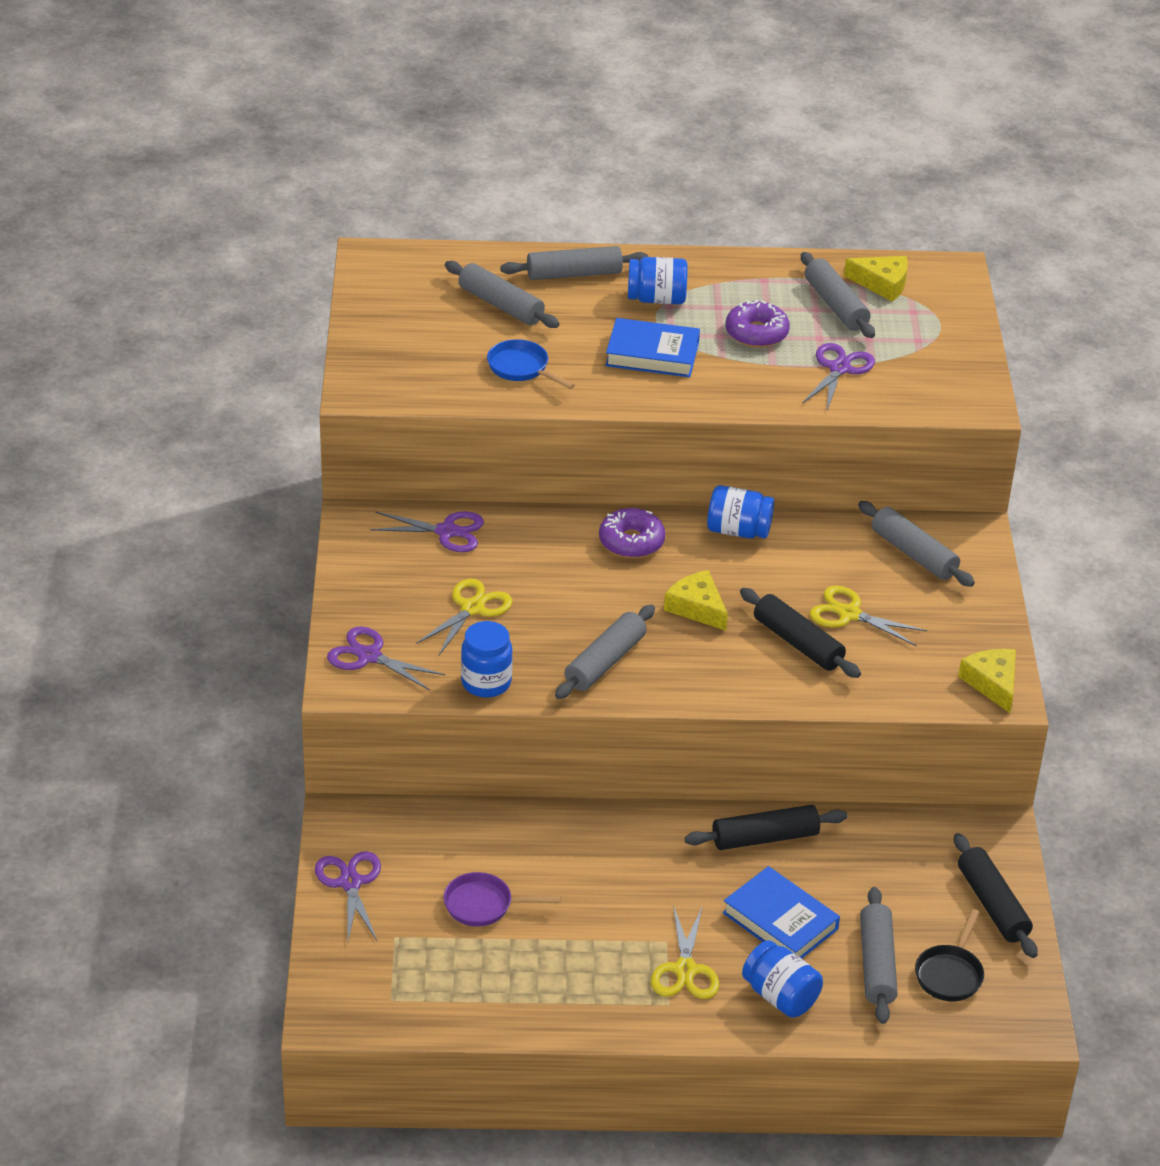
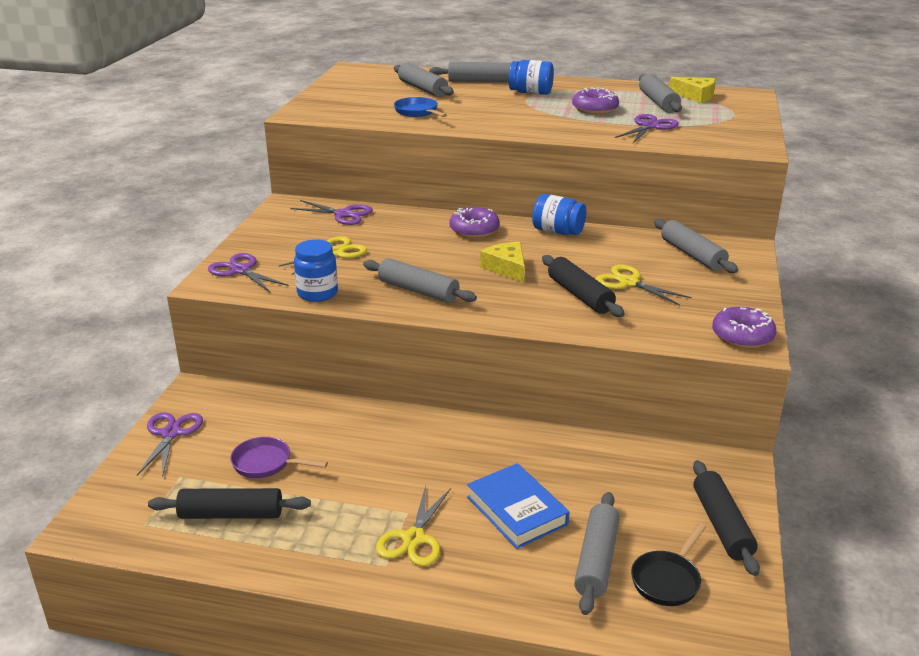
camera: 15 degrees right, 10 degrees down
grey rolling pin [555,605,655,699] -> grey rolling pin turned 75 degrees clockwise [363,258,477,303]
blue book [605,318,700,377] -> none
black rolling pin [685,805,847,850] -> black rolling pin moved to [148,488,311,519]
blue jar [742,940,823,1018] -> none
yellow cheese [958,649,1016,713] -> purple donut [712,307,776,348]

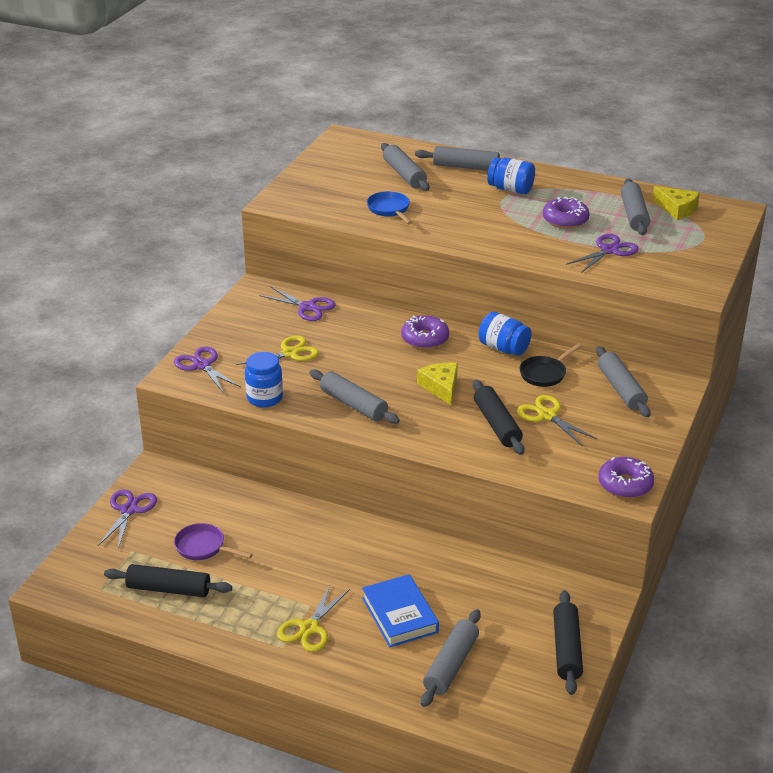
camera: 10 degrees right, 5 degrees up
black pan [631,523,706,606] -> black pan moved to [520,343,582,387]

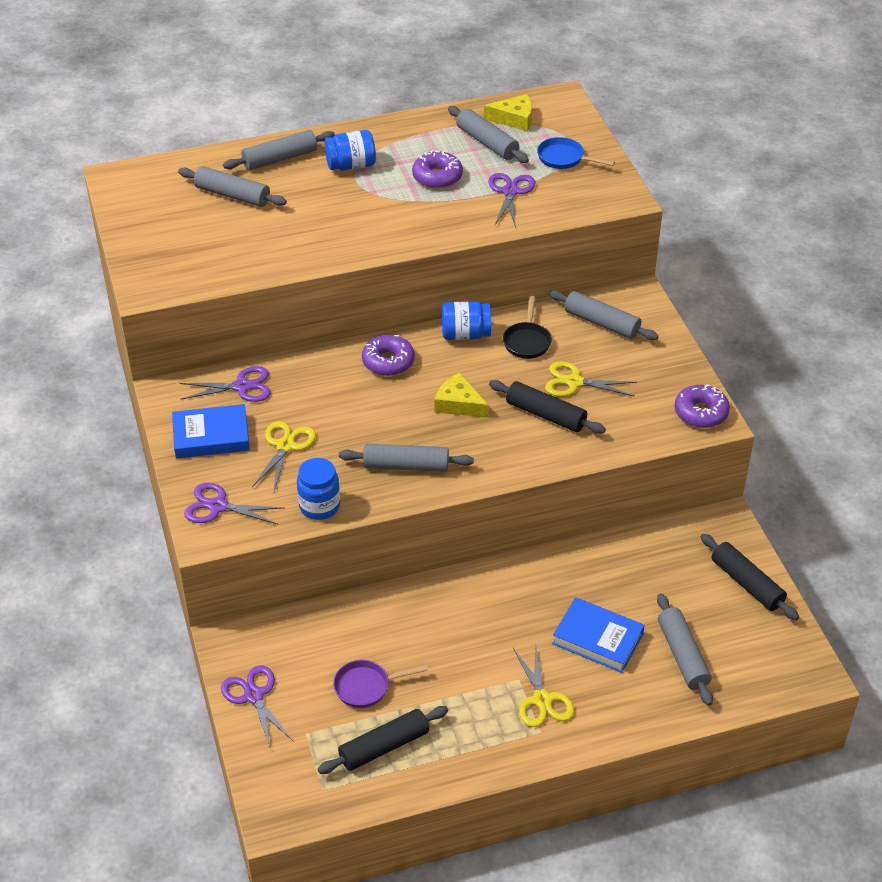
camera: 40 degrees left, 10 degrees up
blue pan [367,191,412,224] -> blue pan moved to [537,137,615,169]
none -> blue book [172,404,250,458]

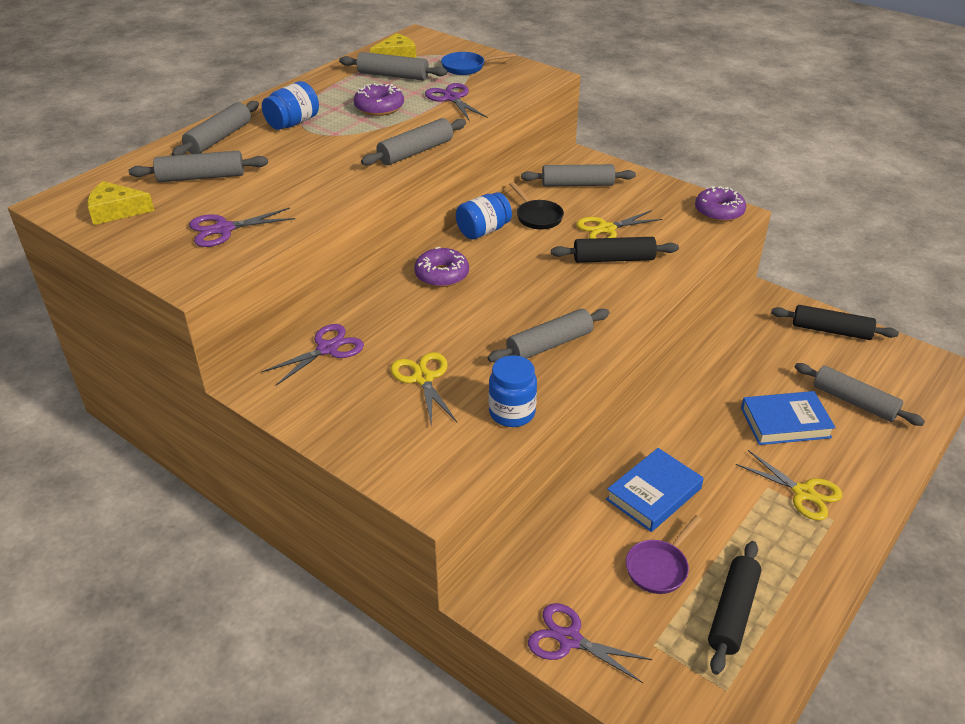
camera: 35 degrees left, 5 degrees down
blue book [172,404,250,458] -> blue book moved to [606,448,704,532]
purple scissors [184,483,285,524] -> purple scissors moved to [189,207,295,247]
yellow cheese [434,373,488,418] -> yellow cheese moved to [87,181,154,225]
none -> grey rolling pin [361,118,466,166]

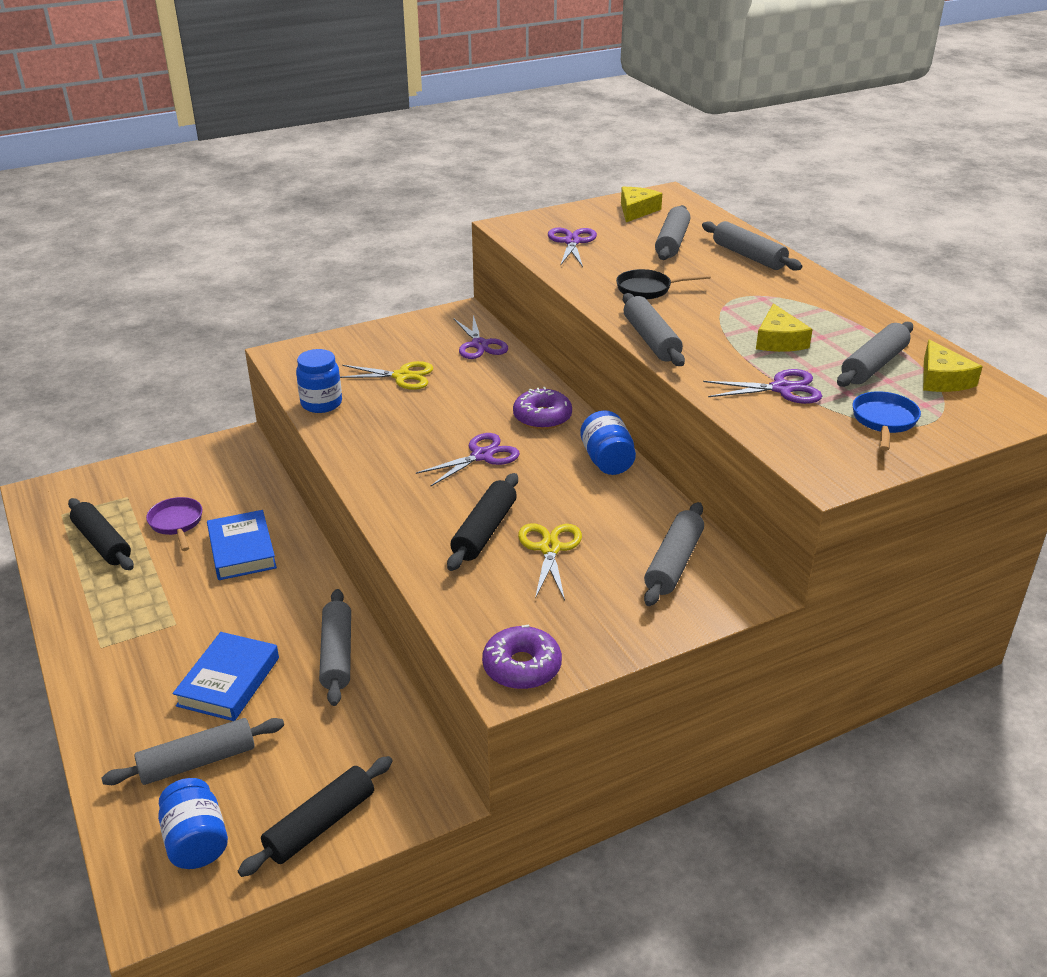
camera: 115 degrees right, 5 degrees down
blue jar [262,81,319,130] -> blue jar moved to [158,778,228,869]
purple donut [354,83,404,116] -> yellow cheese [756,304,813,352]
grey rolling pin [488,308,610,362] -> grey rolling pin moved to [319,589,351,706]
black pan [509,182,564,229] -> black pan moved to [616,269,711,299]
purple scissors [528,603,652,683] -> purple scissors moved to [416,433,520,487]
yellow scissors [736,450,842,520] -> none

